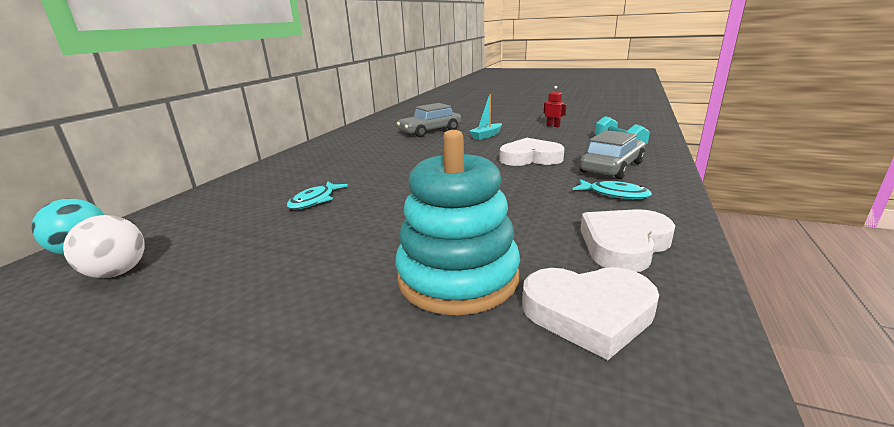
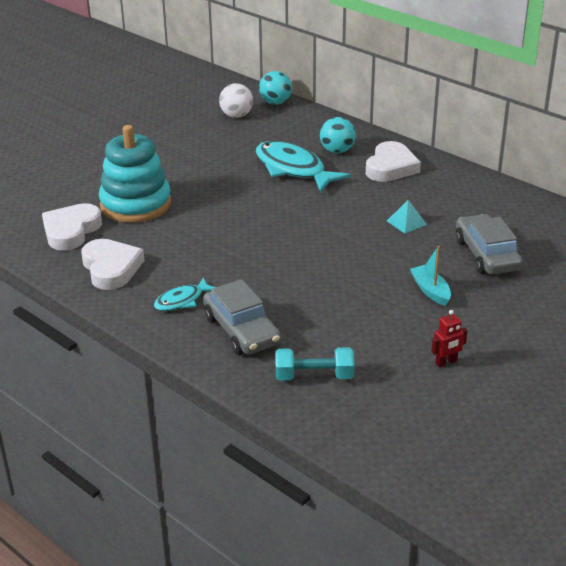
camera: 110 degrees right, 10 degrees up
turquoise fish [287,181,348,209] -> turquoise fish [256,141,351,192], size x1.90
white heart [500,138,564,166] -> white heart moved to [366,141,421,182]
none -> turquoise ball [320,117,356,153]
none -> turquoise pyramid [387,200,427,233]

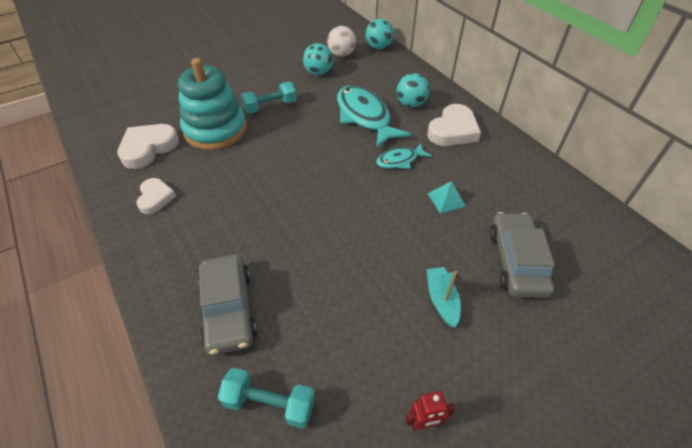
camera: 15 degrees right, 15 degrees up
white heart [81,239,145,290] -> white heart [137,178,176,214], size x0.63
turquoise fish [154,277,216,311] -> turquoise fish moved to [376,143,432,169]
none -> turquoise dumbbell [241,82,297,114]
none -> turquoise ball [303,43,333,75]

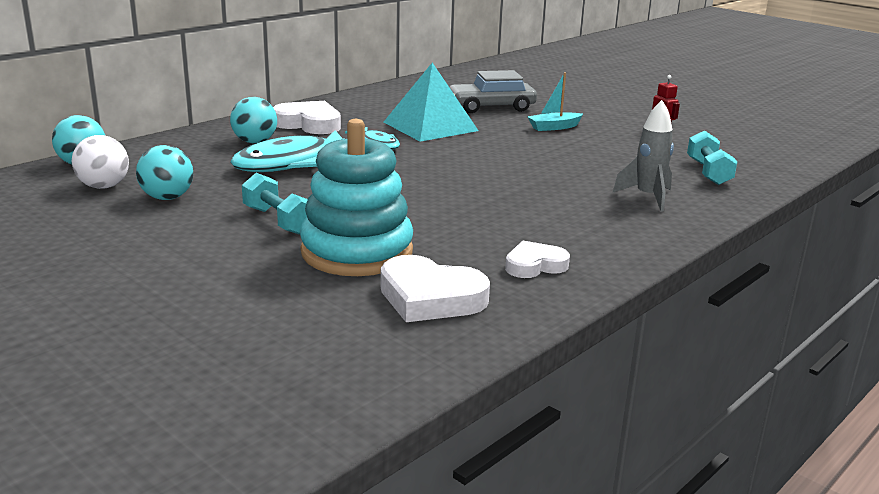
camera: 105 degrees left, 25 degrees down
grey car [198,254,257,355] -> grey rocket [613,100,674,211]
turquoise pyramid [428,181,466,214] -> turquoise pyramid [384,62,479,142], size x2.25

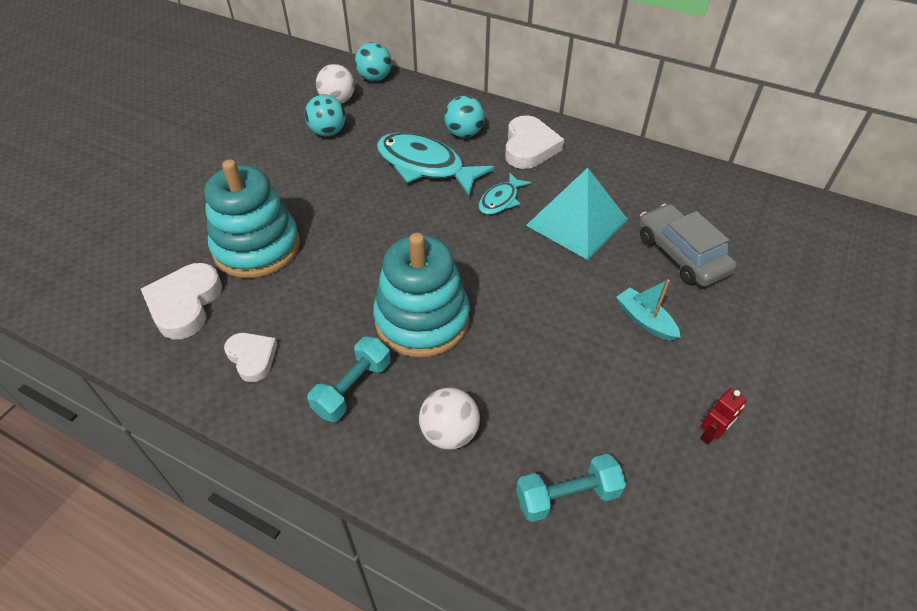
camera: 75 degrees right, 25 degrees up
turquoise dumbbell [242,173,308,235] -> turquoise dumbbell moved to [307,336,391,422]
grey rocket [613,100,674,211] -> white ball [419,388,480,450]
none -> turquoise stacking toy [373,233,470,358]

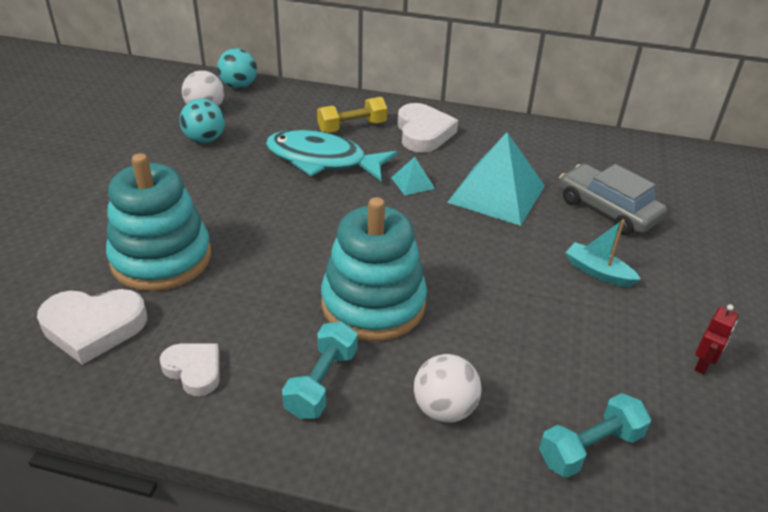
camera: 15 degrees left, 10 degrees down
white heart [141,263,222,339] -> white heart turned 90 degrees counterclockwise [37,289,147,365]
turquoise ball [444,96,485,138] -> yellow dumbbell [317,97,387,133]
turquoise fish [478,173,531,215] -> turquoise pyramid [391,157,435,195]

